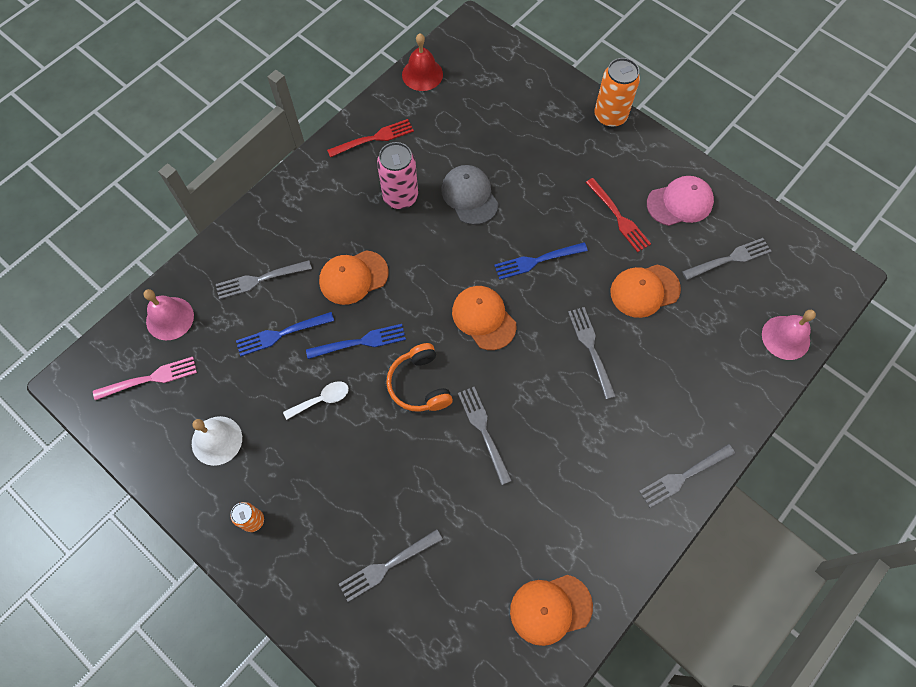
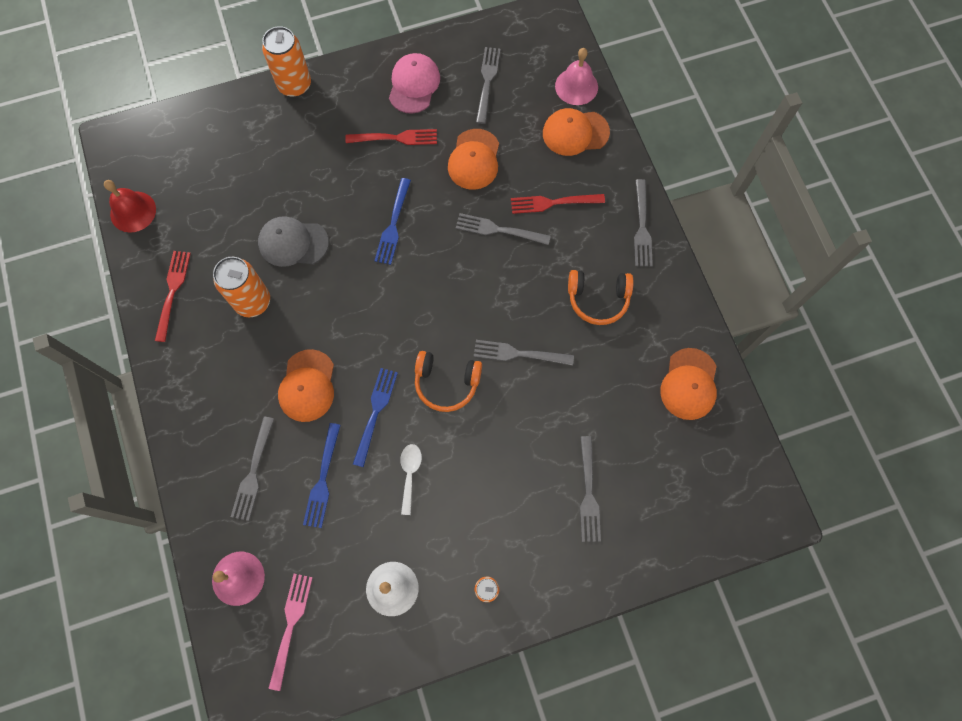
camera: 60 degrees left, 5 degrees up
pink can [377,142,418,209] -> orange can [213,257,270,317]
orange cap [452,286,516,350] -> orange cap moved to [543,108,610,156]
none -> red fork [511,194,605,214]
none -> orange headphones [568,270,633,325]

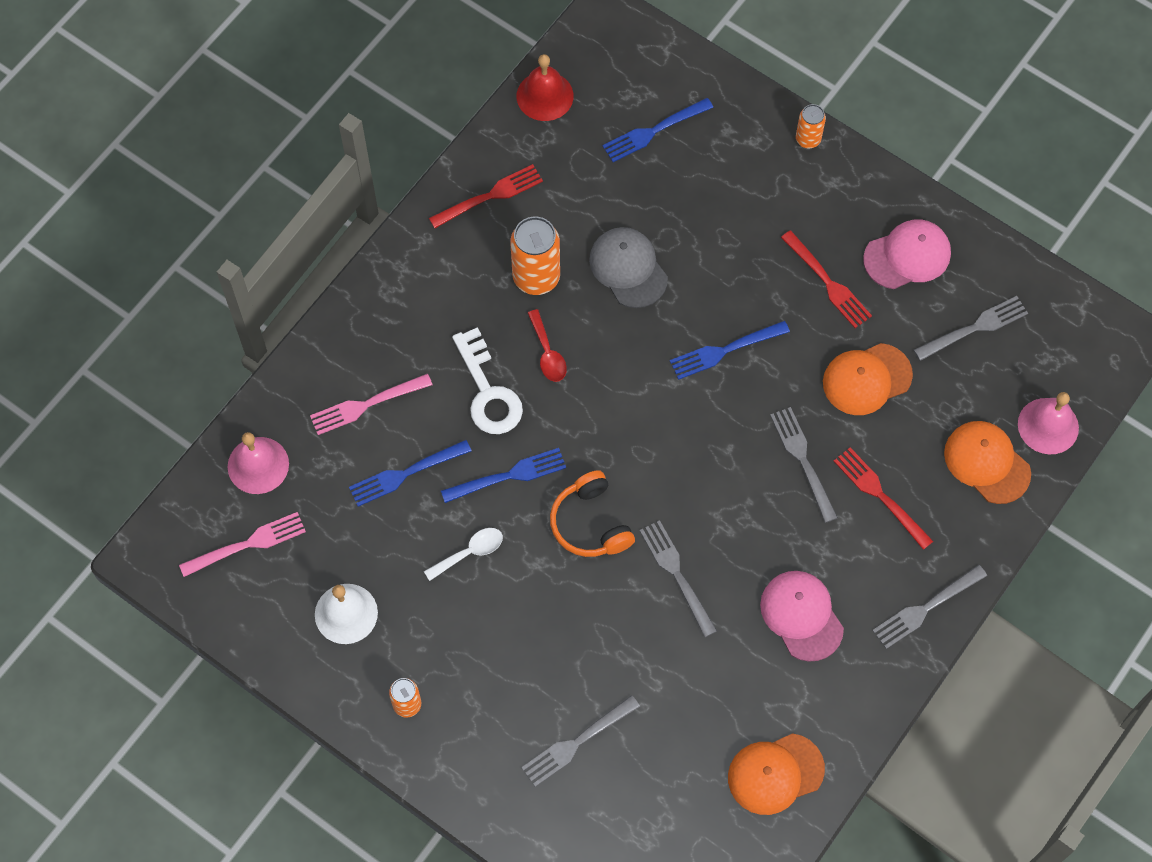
camera: 55 degrees right, 5 degrees down
grey fork [231,416,274,521] -> pink fork [310,374,433,435]
orange can [262,26,311,97] -> orange can [796,104,826,148], size x0.56
orange cap [278,349,334,422] -> white key [452,327,523,434]
orange headphones [568,270,633,325] -> pink cap [760,571,844,662]
none -> red spoon [528,309,567,382]
none -> blue fork [602,98,713,162]

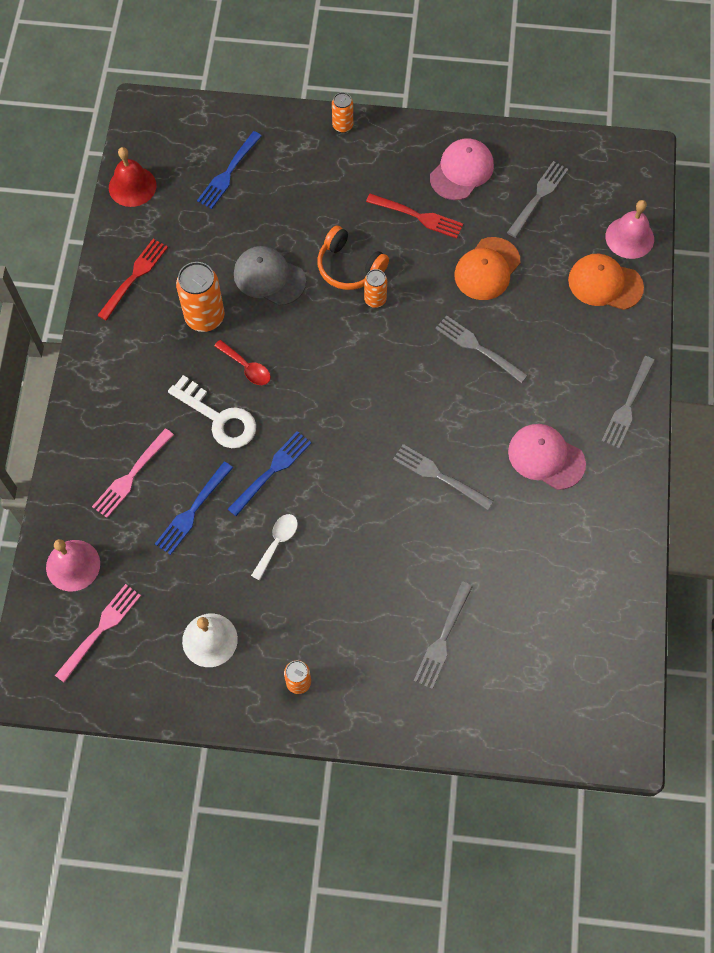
camera: 30 degrees left, 0 degrees up
orange headphones [550,470,635,557] -> orange headphones moved to [317,226,389,290]
blue fork [670,321,790,380] -> orange can [364,269,387,308]
orange cap [728,733,825,815] -> none
red fork [834,447,933,550] -> none

